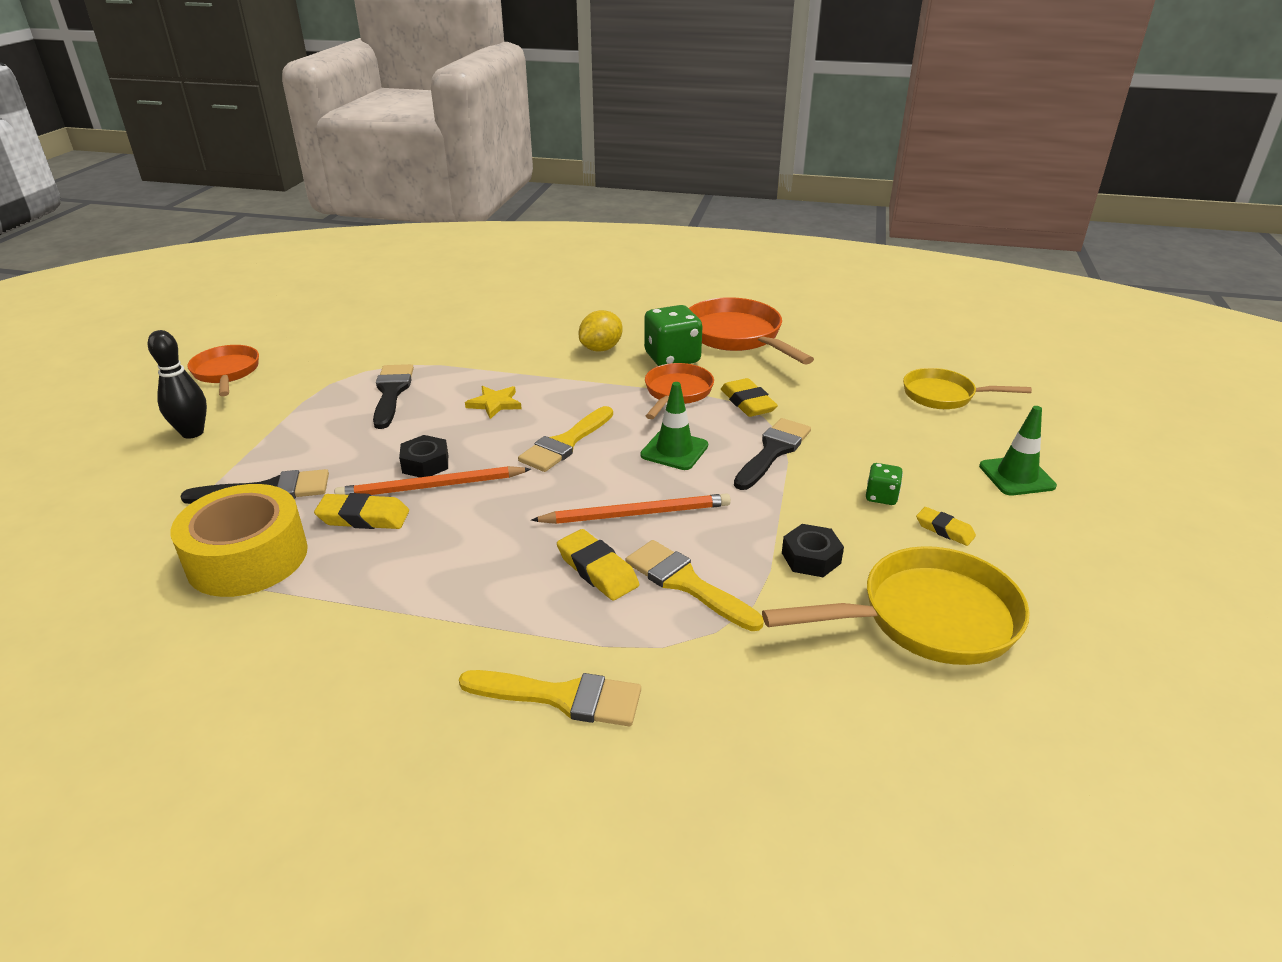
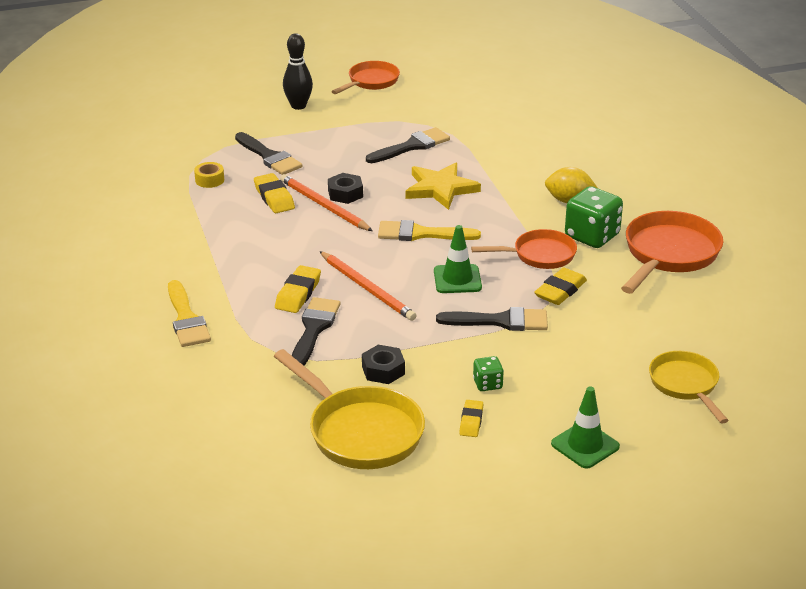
camera: 60 degrees right, 0 degrees up
yellow tape [170,484,308,597] -> yellow tape [194,162,224,188], size x0.40
yellow star [465,386,522,419] -> yellow star [405,163,481,210], size x1.68
yellow brush [625,540,764,631] -> black brush [291,297,340,366]

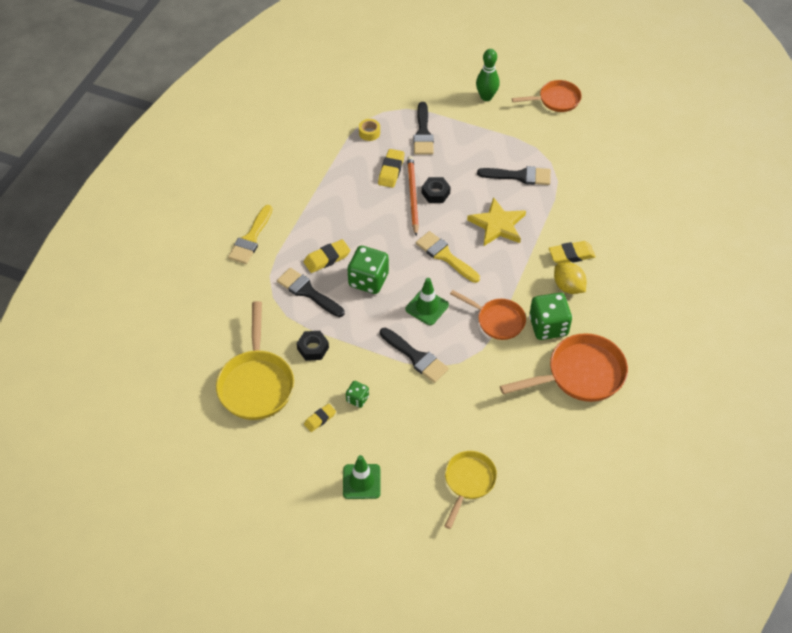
camera: 40 degrees right, 20 degrees up
black bowling pin [283,33,313,110] -> green bowling pin [476,49,500,101]
black brush [291,297,340,366] -> black brush turned 105 degrees counterclockwise [277,268,345,317]
orange pencil [319,251,417,321] -> green dice [348,246,389,294]
yellow eraser [534,268,587,305] -> yellow eraser moved to [549,241,596,264]

